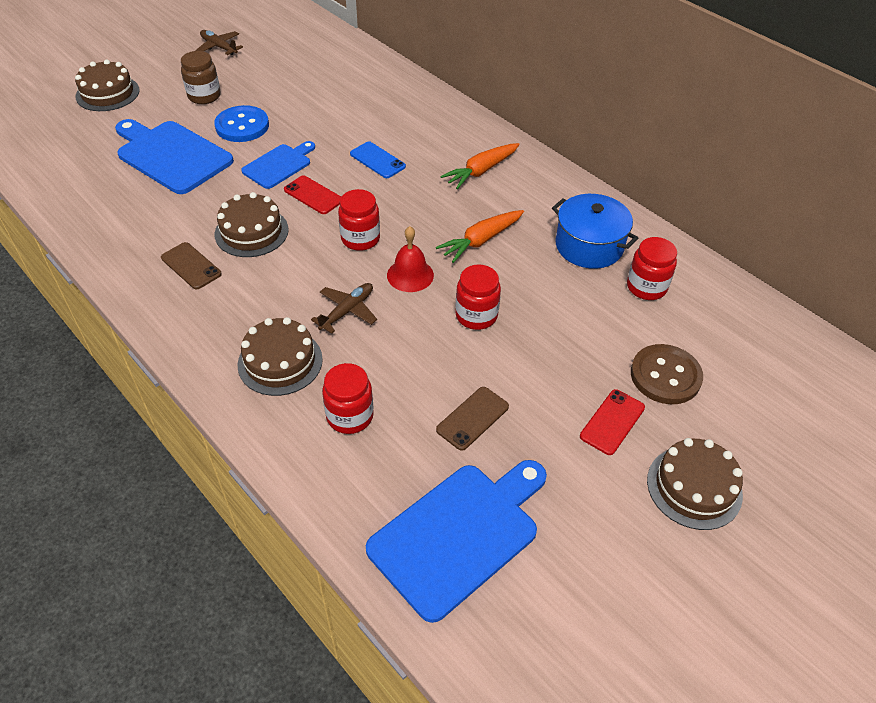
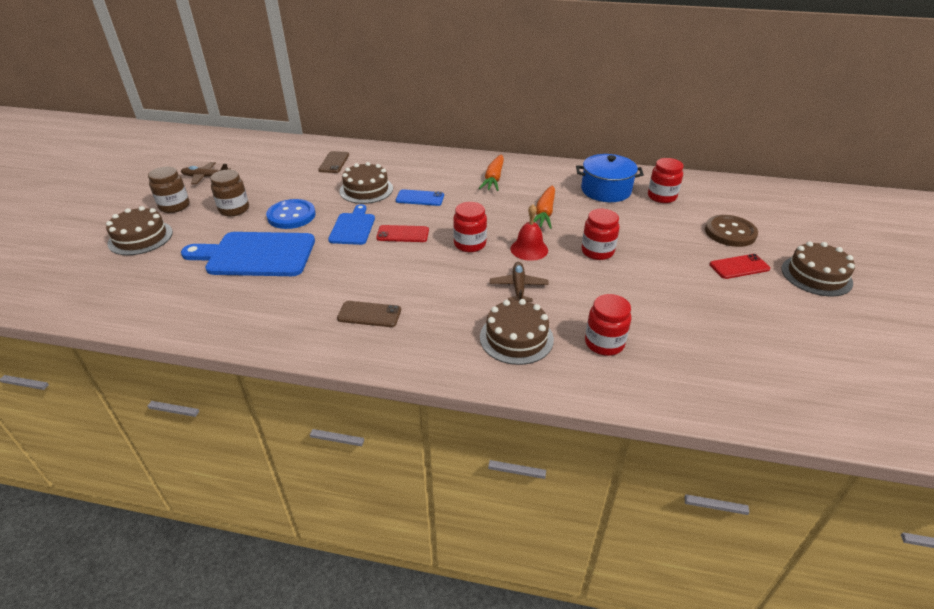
camera: 35 degrees left, 10 degrees down
brown cake [215,192,289,257] -> brown cake moved to [340,162,393,204]
blue cutting board [366,460,547,623] -> none
brown phone [436,387,509,451] -> brown phone moved to [318,151,349,173]
red phone [580,389,645,455] -> red phone turned 75 degrees clockwise [710,254,770,279]
none -> brown jar [148,167,189,213]

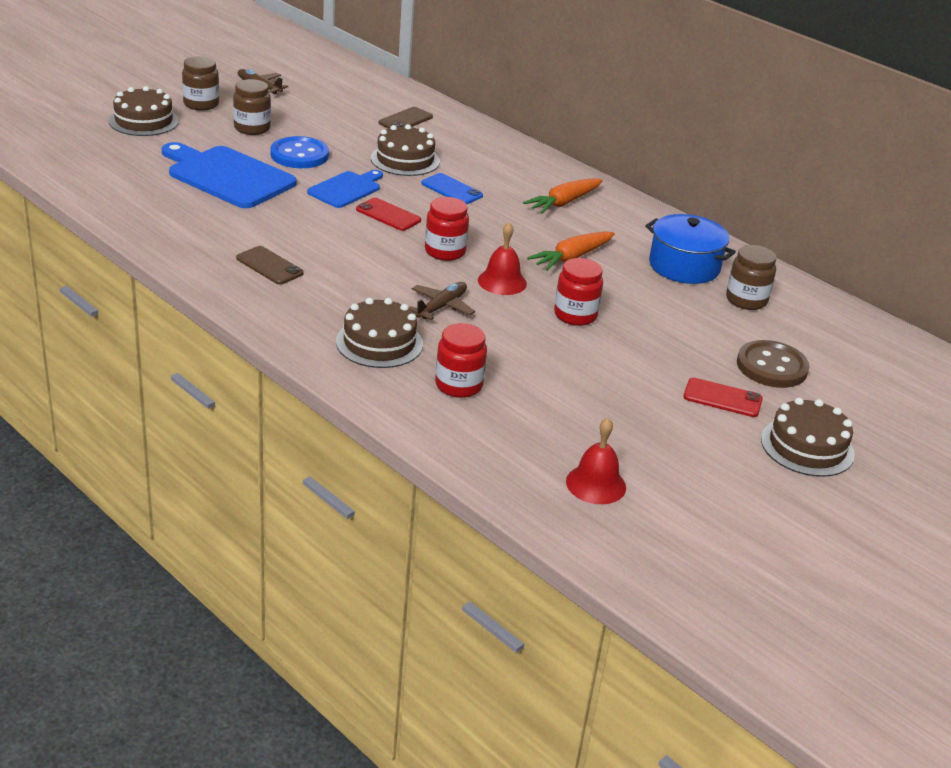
camera: 30 degrees right, 5 degrees down
red jar [648,158,684,203] -> brown jar [726,245,777,310]
none -> red bell [566,418,626,504]

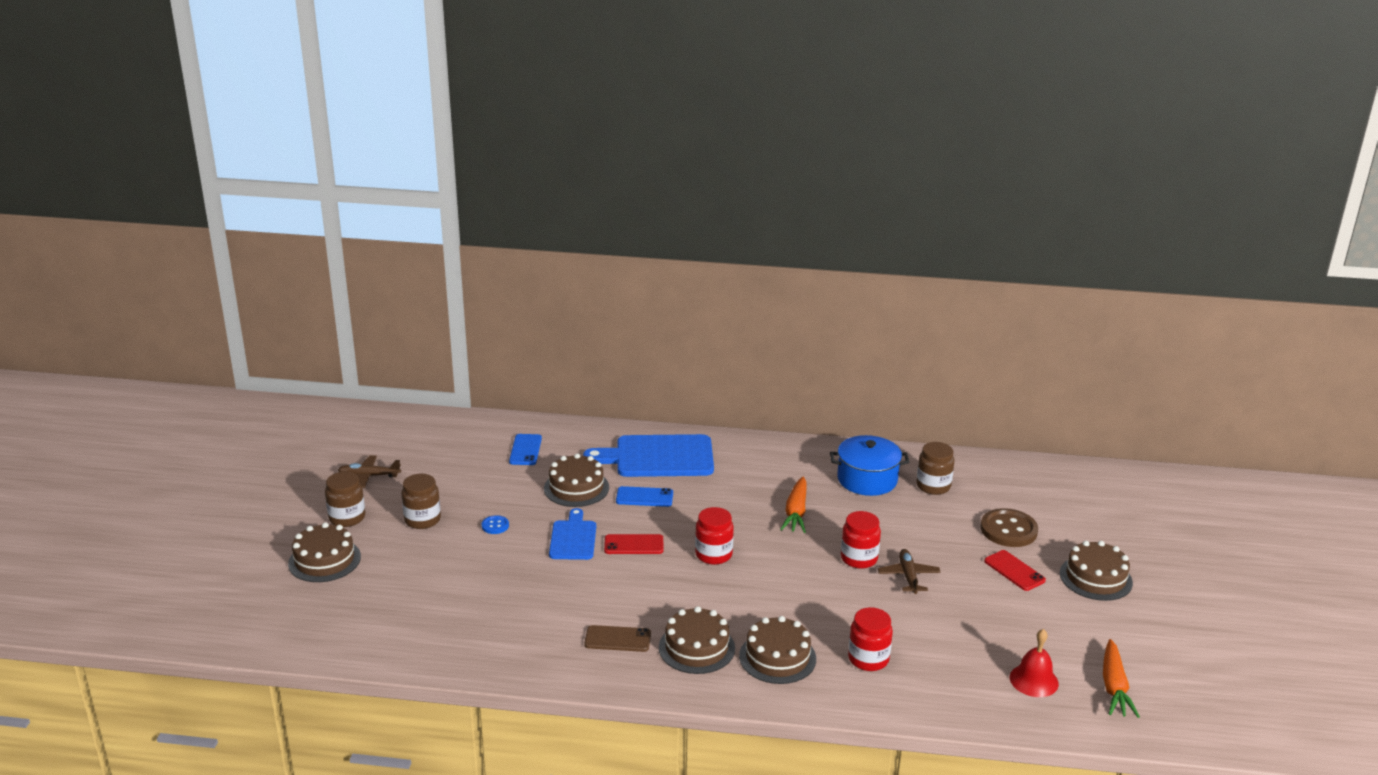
camera: 35 degrees left, 5 degrees down
blue cutting board [162,142,297,208] -> blue cutting board moved to [583,434,714,477]
blue button [270,136,329,168] -> blue button [482,515,509,534], size x0.48
brown phone [378,107,433,129] -> blue phone [509,434,542,465]
brown plane [409,282,475,320] -> brown plane moved to [878,549,941,594]
red bell [478,222,527,295] -> none
orange carrot [523,178,603,214] -> orange carrot moved to [1103,639,1140,718]
red phone [683,378,763,417] -> red phone turned 75 degrees clockwise [984,550,1046,591]
none -> brown cake [659,606,735,674]

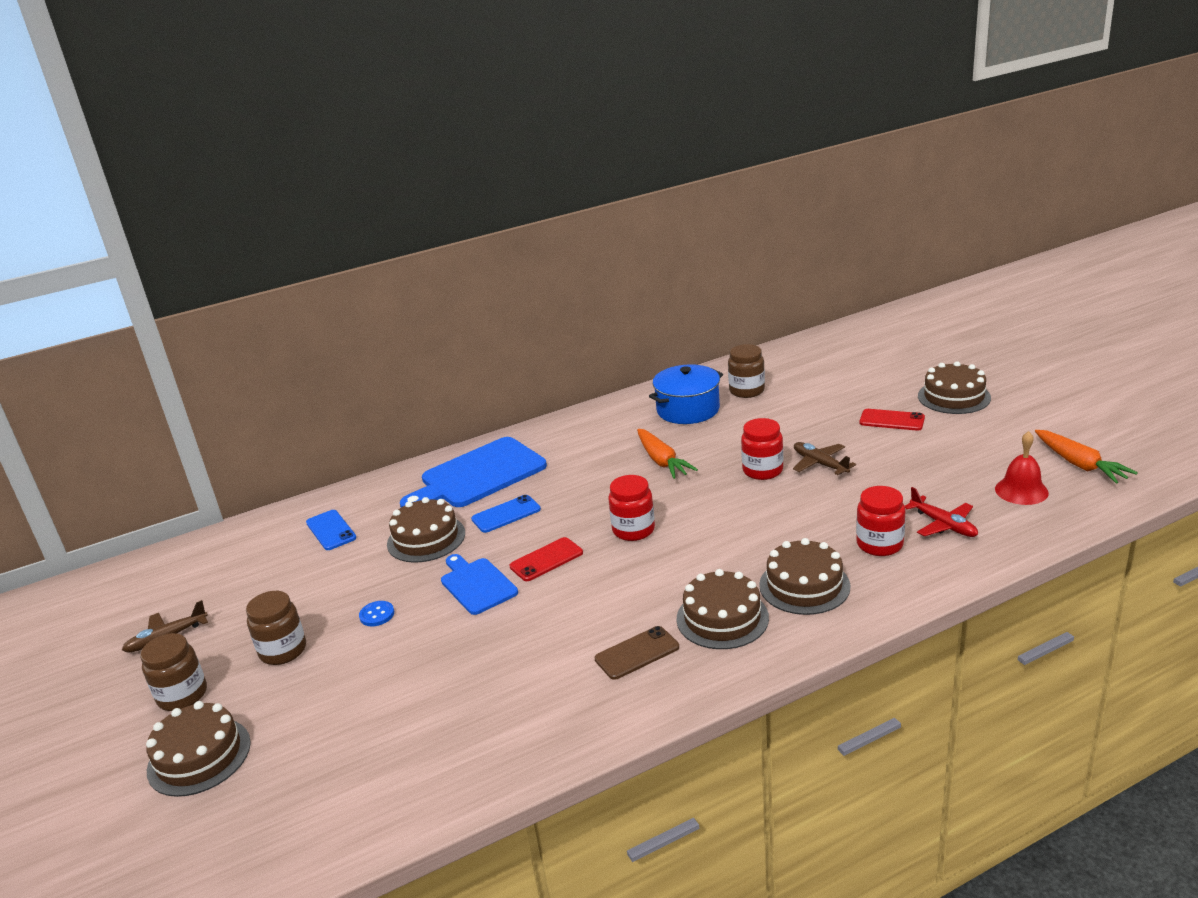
camera: 30 degrees left, 0 degrees up
brown button [980,508,1038,547] -> none
none -> red plane [905,487,978,537]

